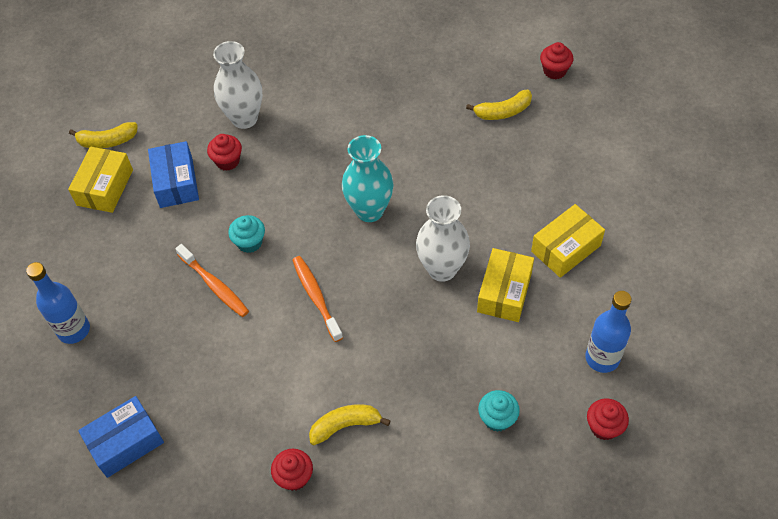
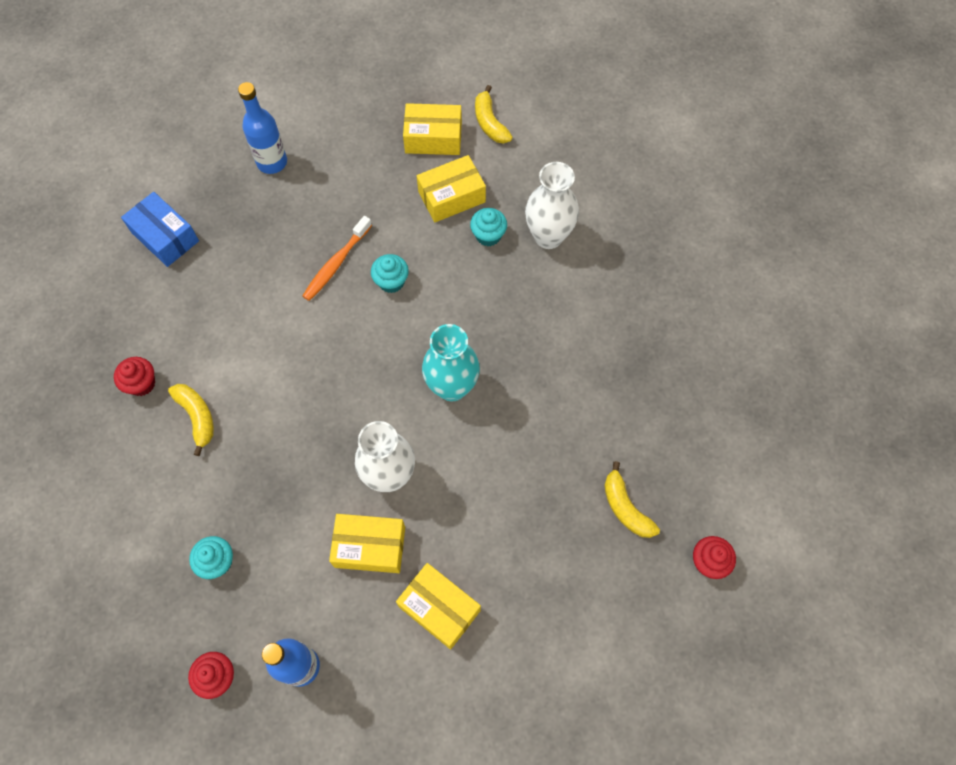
camera: 75 degrees right, 10 degrees up
blue box [148,141,199,208] -> yellow box [417,155,486,222]
red cupcake [207,134,242,171] -> turquoise cupcake [470,208,507,246]
orange toothbrush [292,256,343,342] -> none

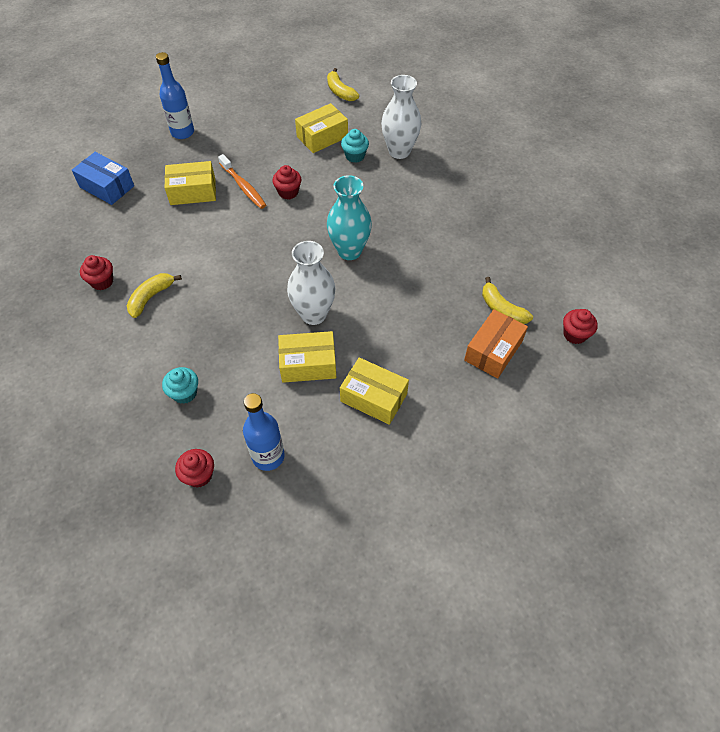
camera: 10 degrees left, 10 degrees down
yellow banana [168,384,214,456] -> yellow banana turned 105 degrees counterclockwise [127,273,182,318]
orange toothbrush [302,216,372,301] -> orange toothbrush turned 60 degrees counterclockwise [218,154,266,209]
turquoise cupcake [371,254,409,293] -> red cupcake [272,165,302,200]
yellow box [403,103,462,155] -> yellow box moved to [165,161,216,205]
none -> orange box [464,309,528,379]

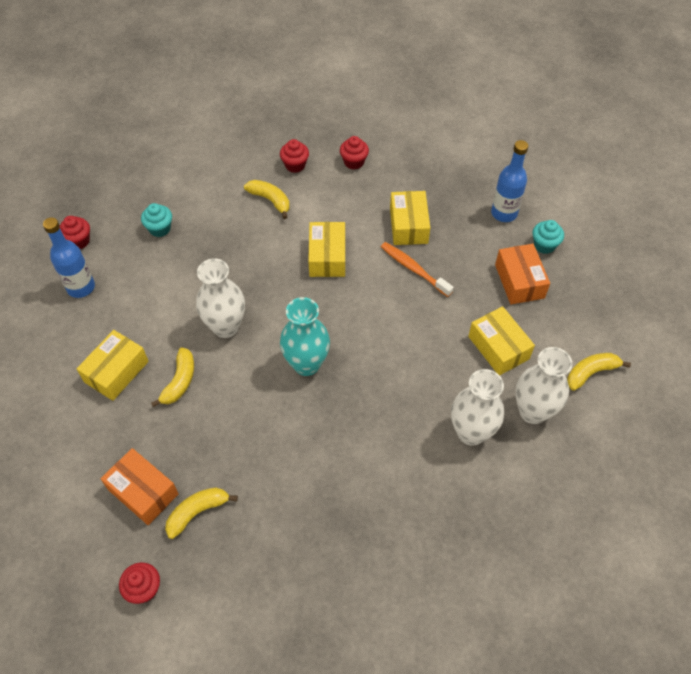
camera: 95 degrees right, 0 degrees up
blue box [72,152,134,205] -> none
orange toothbrush [218,154,266,209] -> orange toothbrush turned 75 degrees clockwise [381,242,453,297]
red cupcake [272,165,302,200] -> red cupcake moved to [340,136,369,170]
yellow box [278,331,336,383] -> yellow box moved to [308,222,345,277]
turquoise cupcake [341,129,369,163] -> turquoise cupcake moved to [533,220,564,254]
none -> yellow banana [151,348,194,407]
none -> orange box [495,244,550,304]
none -> white vase [515,347,572,424]

